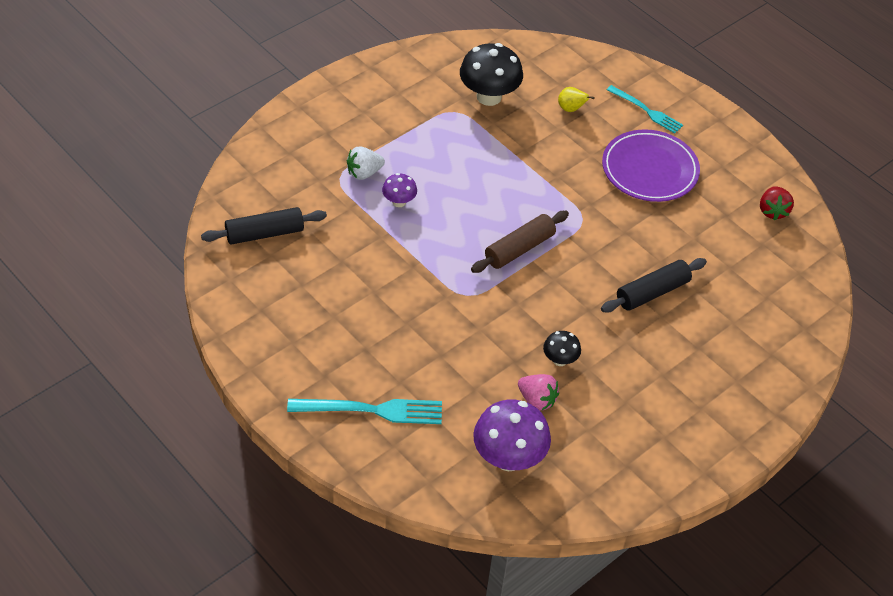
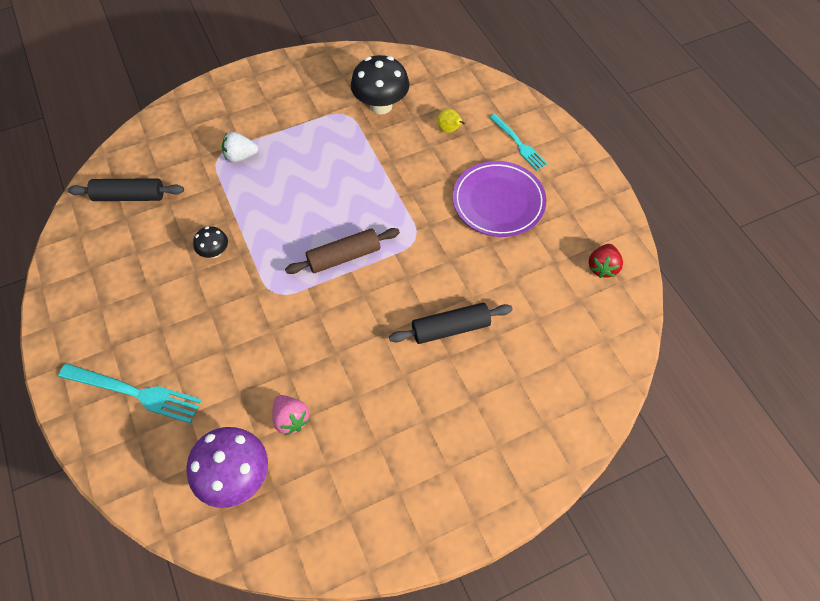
camera: 20 degrees right, 10 degrees up
purple mushroom [382,173,417,207] -> none
black mushroom [543,331,581,366] -> black mushroom moved to [193,226,228,258]

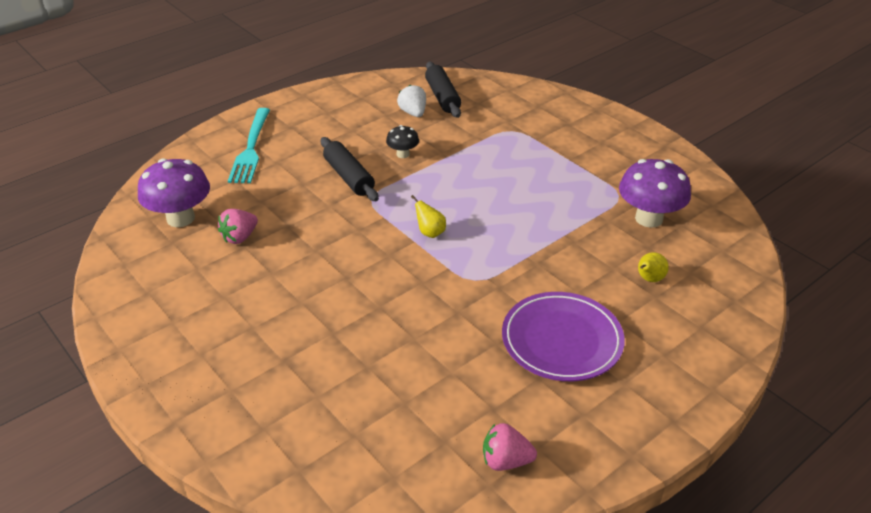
camera: 75 degrees right, 20 degrees down
white strawberry [222,132,258,163] -> white strawberry moved to [397,84,426,117]
brown rolling pin [285,228,400,274] -> yellow pear [411,195,446,238]
black mushroom [351,55,409,114] -> purple mushroom [619,159,691,228]
black rolling pin [389,303,513,344] -> black rolling pin moved to [321,137,379,201]
turquoise fork [489,114,548,171] -> none
red strawberry [588,244,623,278] -> pink strawberry [483,423,537,471]

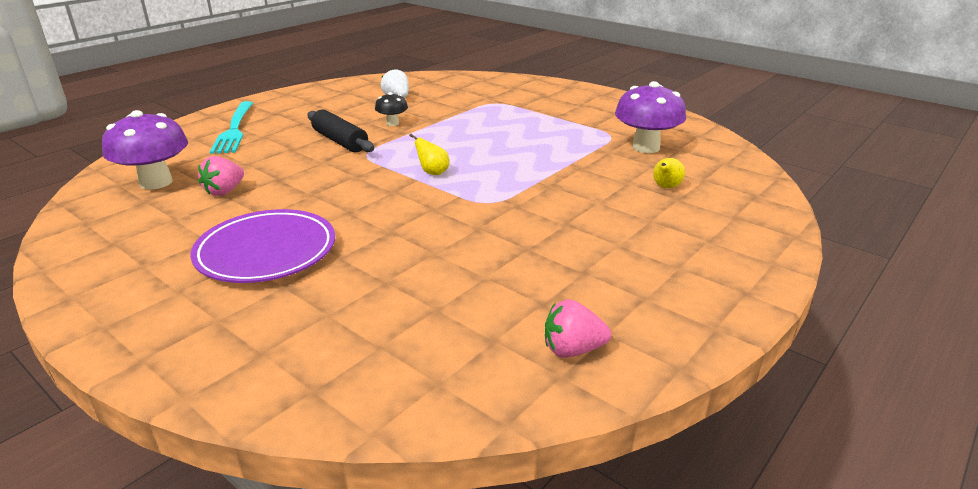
camera: 10 degrees left, 10 degrees down
black rolling pin [425,62,461,118] -> none
purple plate [502,292,625,381] -> purple plate moved to [190,209,335,283]

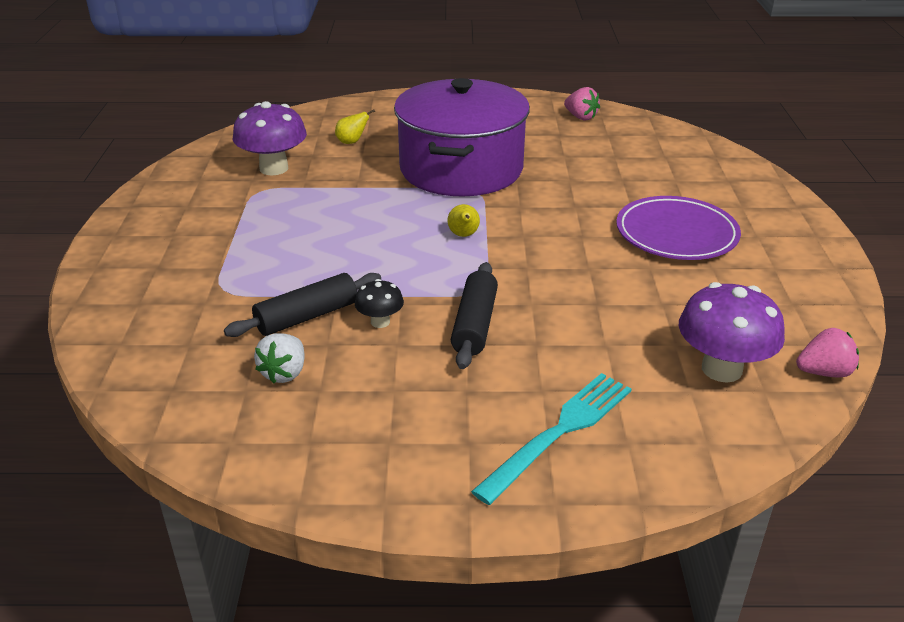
camera: 130 degrees left, 5 degrees up
pink strawberry [198,156,244,196] -> pink strawberry moved to [796,328,859,377]
none -> black rolling pin [224,273,381,337]
none -> purple pot [394,78,530,197]

